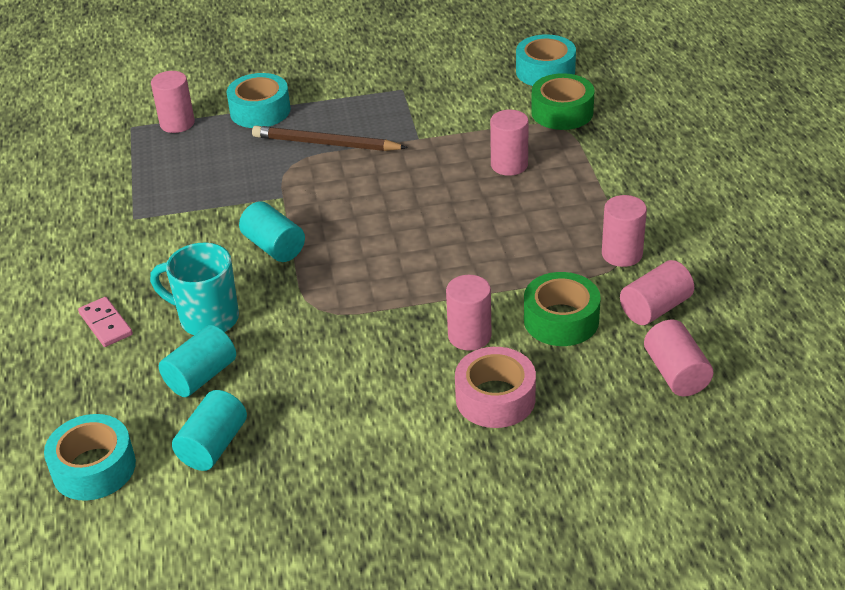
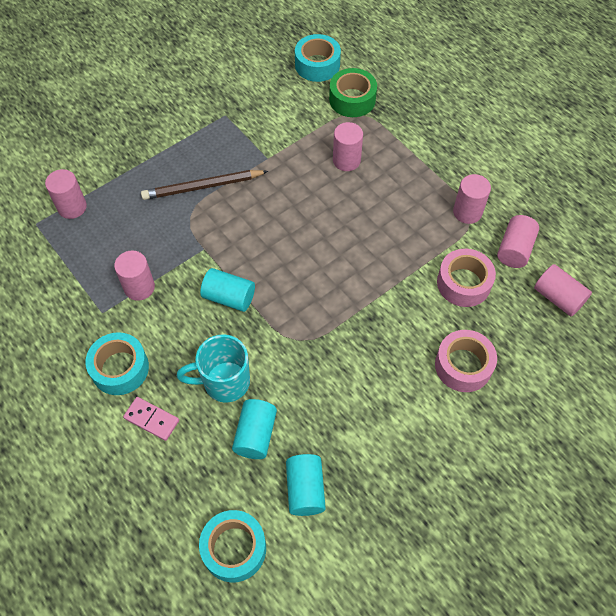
camera: 30 degrees left, 20 degrees up
turquoise tape [226,73,291,128] -> turquoise tape moved to [85,332,149,395]
pink cylinder [446,275,492,351] -> pink cylinder moved to [114,251,155,301]
green tape [524,272,601,346] -> pink tape [437,249,496,307]

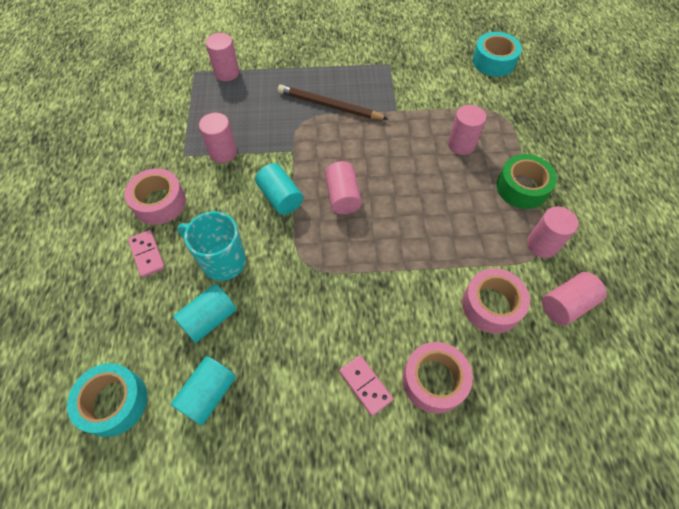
camera: 35 degrees right, 0 degrees up
turquoise tape [85,332,149,395] -> pink tape [124,168,186,225]
green tape [329,68,377,117] -> green tape moved to [497,154,557,209]
pink cylinder [534,264,592,317] -> pink cylinder moved to [325,161,362,214]
none -> pink domino [339,355,393,416]

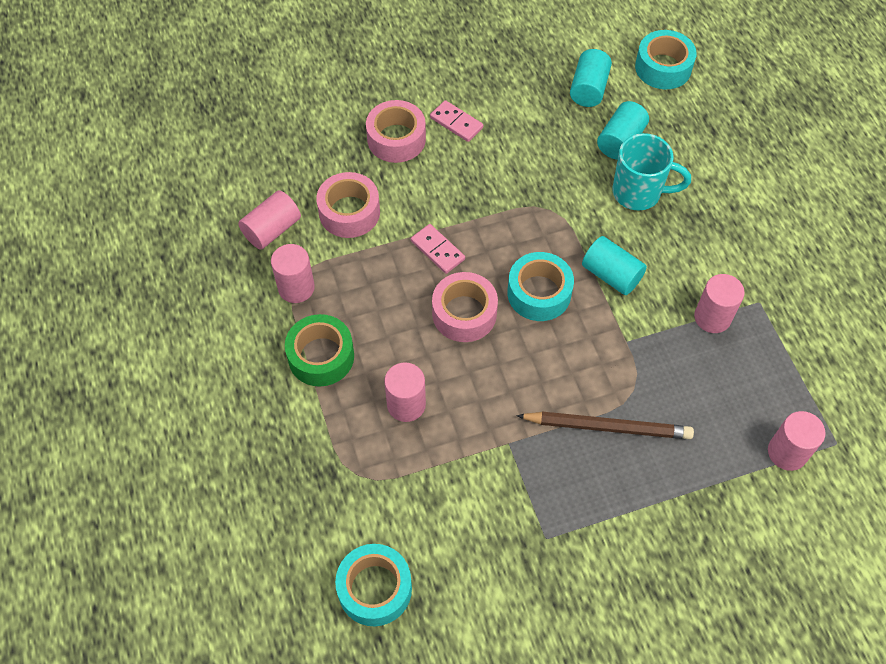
camera: 165 degrees right, 0 degrees up
pink tape [124,168,186,225] -> pink tape moved to [432,272,498,342]
pink domino [128,230,165,278] -> pink domino moved to [411,224,465,274]
pink cylinder [325,161,362,214] -> turquoise tape [507,252,574,321]

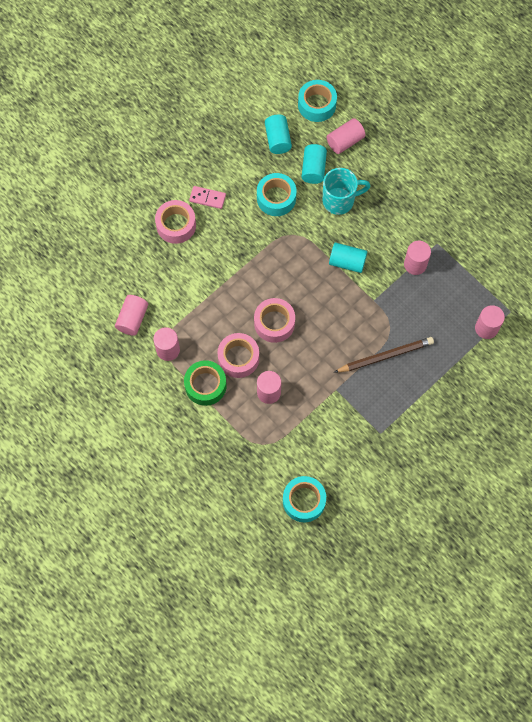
camera: 25 degrees left, 10 degrees up
pink tape [316,172,380,238] -> pink tape moved to [217,333,259,378]
pink domino [411,224,465,274] -> none
turquoise tape [507,252,574,321] -> turquoise tape moved to [257,173,297,216]
none -> pink cylinder [327,118,365,154]

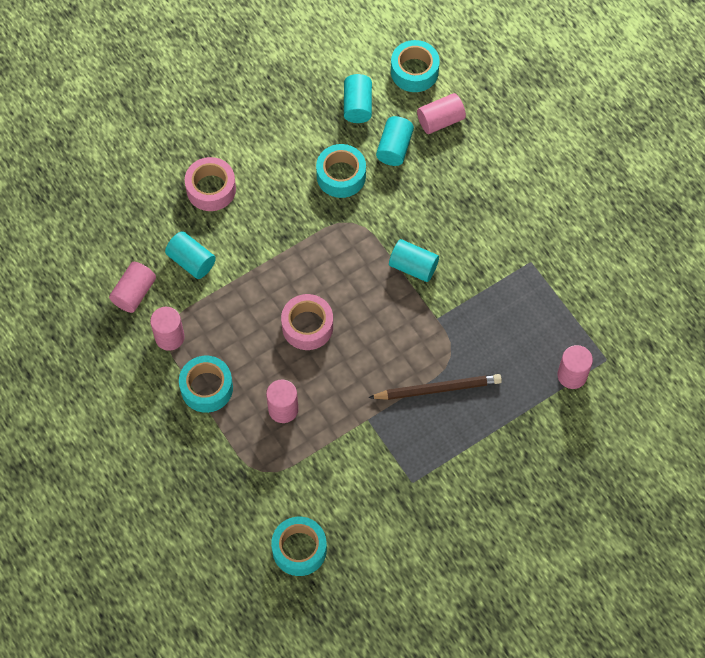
camera: 10 degrees right, 5 degrees down
green tape [184,360,227,406] -> turquoise tape [179,356,233,413]
pink domino [189,186,226,209] -> none
pink tape [217,333,259,378] -> none
turquoise mug [323,168,370,215] -> none
pink cylinder [404,241,431,275] -> none
none -> turquoise cylinder [165,231,216,279]

